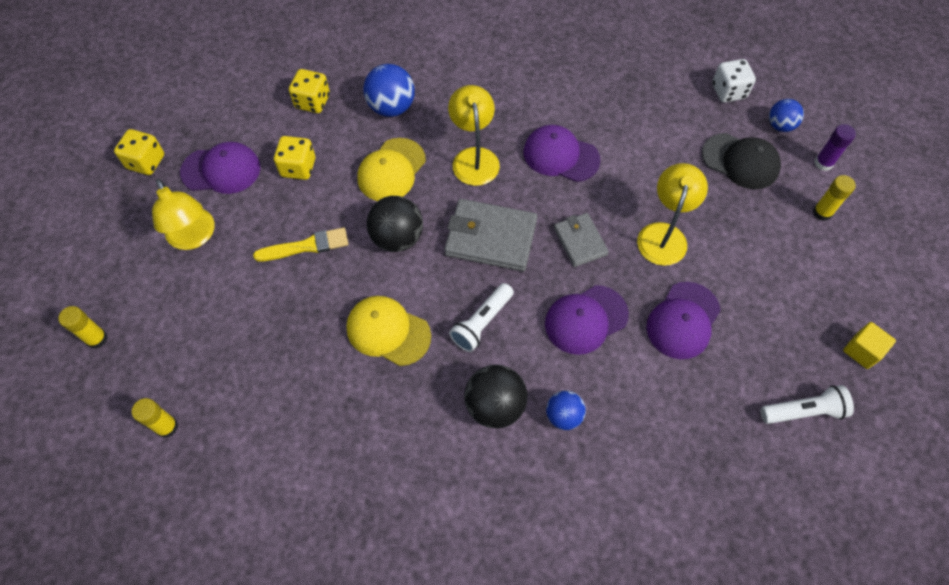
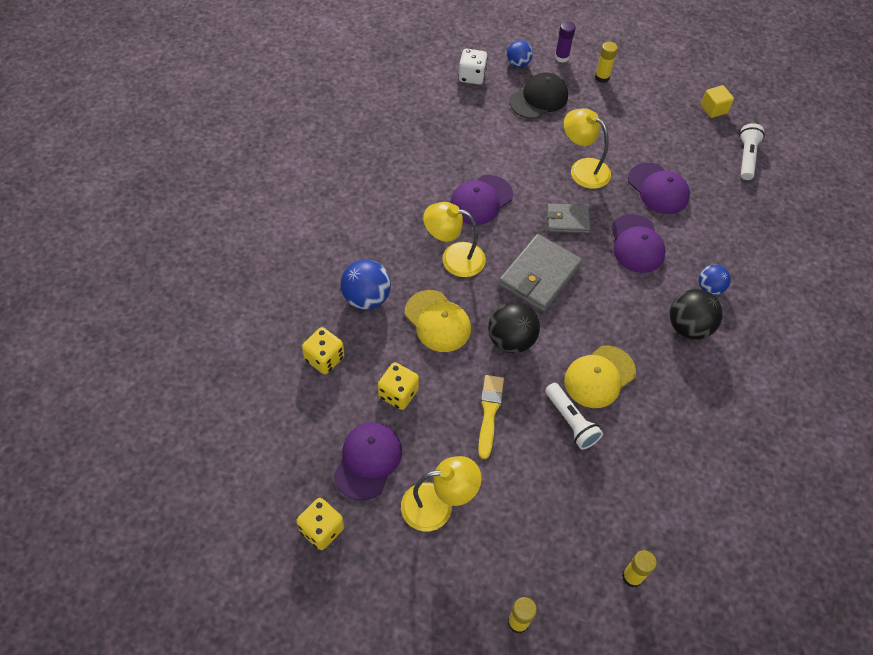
camera: 70 degrees left, 5 degrees down
white flashlight [449,283,514,352] -> white flashlight moved to [545,383,603,450]

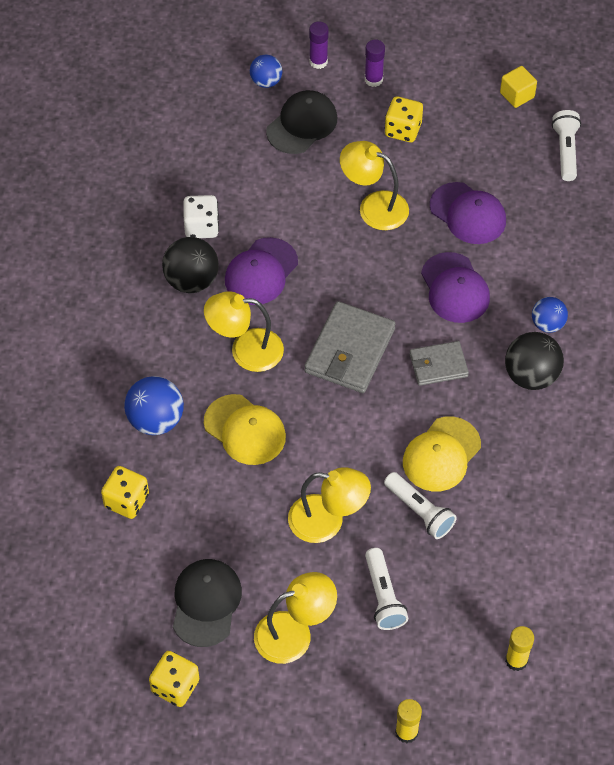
camera: 10 degrees left, 0 degrees up
purple cap [334,422,402,500] -> black cap [173,559,242,647]
yellow dice [378,362,419,410] -> yellow dice moved to [385,96,423,142]
white dice [459,49,488,85] -> white dice moved to [183,195,219,238]
yellow brush [478,375,504,459] -> yellow lamp [288,467,371,543]
black ball [488,302,540,353] -> black ball moved to [162,237,219,293]
grey wallet [547,203,591,233] -> grey wallet moved to [410,341,469,386]
yellow glue stick [595,42,618,83] -> purple glue stick [365,39,385,87]
none -> white flashlight [365,548,408,630]

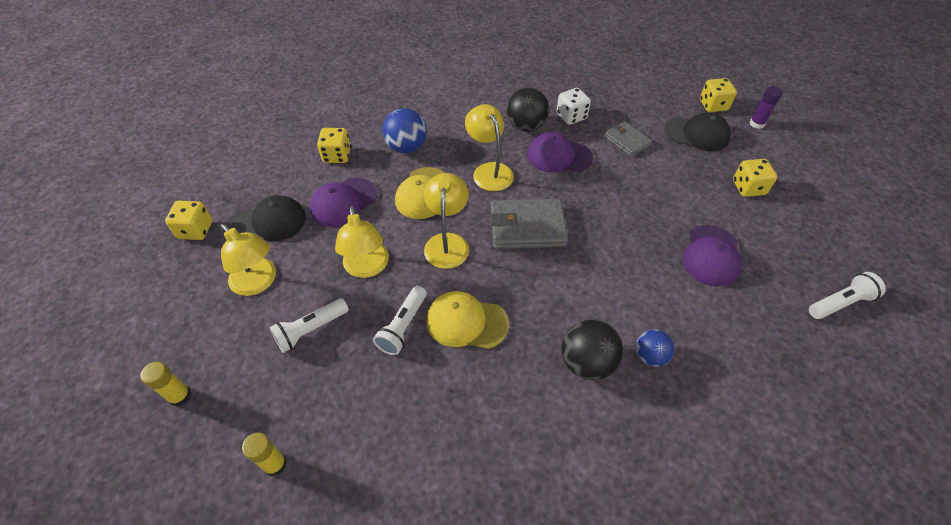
camera: 65 degrees right, 5 degrees down
blue ball [250,54,282,88] -> yellow dice [700,78,737,112]
yellow lamp [340,141,409,230] -> yellow lamp moved to [424,173,469,269]
purple glue stick [365,39,385,87] -> none
grey wallet [410,341,469,386] -> grey wallet moved to [604,121,652,157]
purple cap [421,252,490,323] -> purple cap moved to [310,178,377,227]
yellow cube [500,66,537,108] -> none

